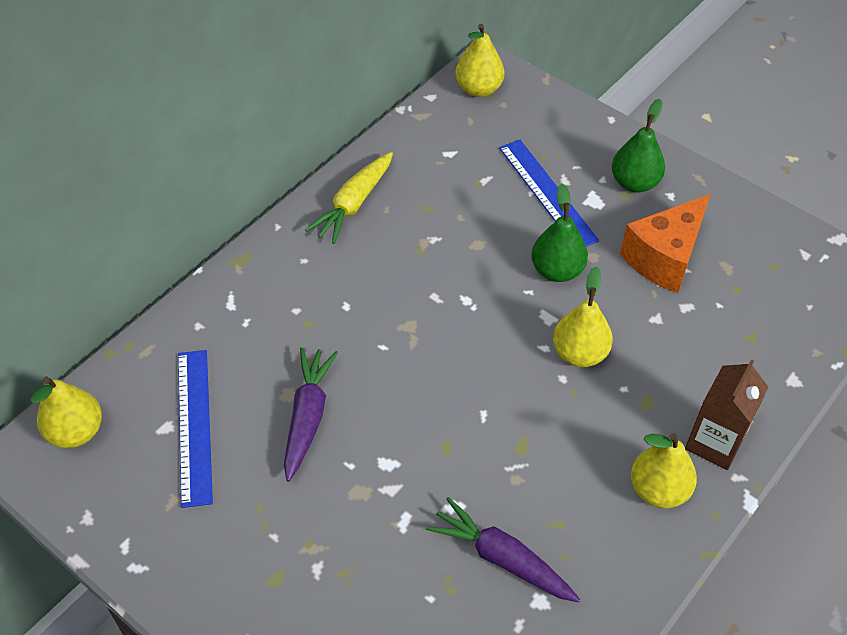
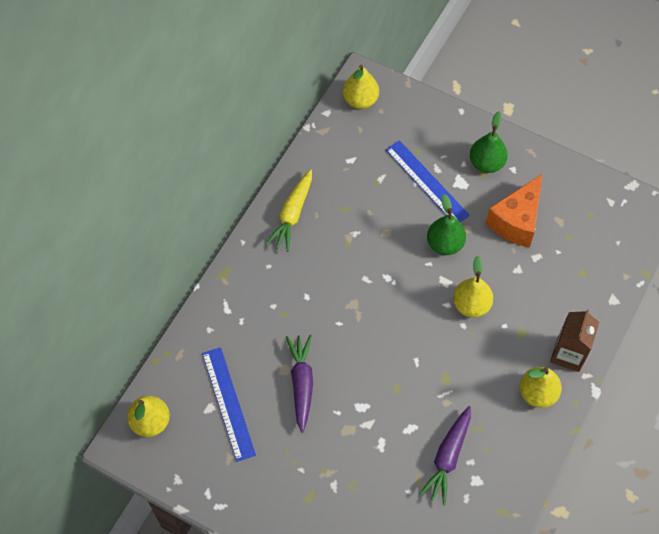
camera: 10 degrees left, 10 degrees up
purple carrot [426,497,580,603] -> purple carrot turned 90 degrees counterclockwise [419,406,471,505]

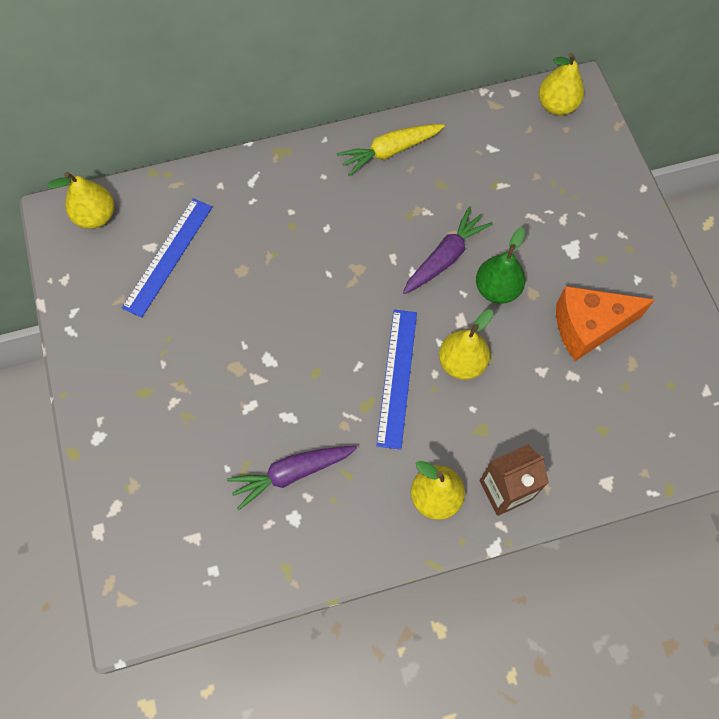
camera: 45 degrees right, 5 degrees up
purple carrot [286,334,313,433] -> purple carrot moved to [403,206,493,294]
blue ruler [386,140,470,222] -> blue ruler moved to [376,310,417,450]
green pear [470,111,508,173] -> none

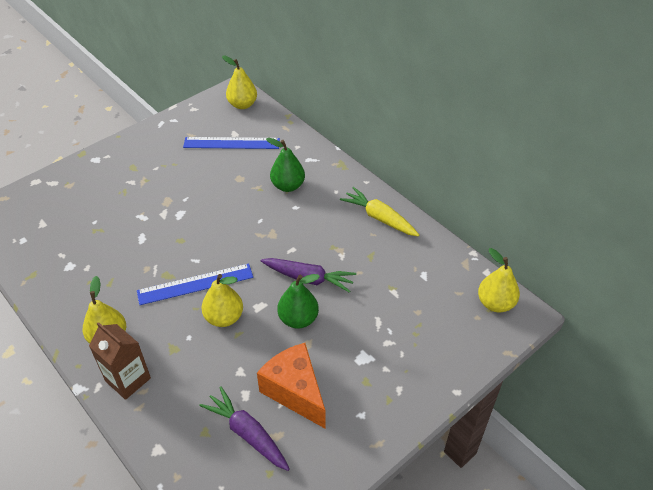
camera: 65 degrees right, 20 degrees down
purple carrot [227,446,357,510] -> purple carrot moved to [200,387,290,471]
none -> green pear [266,138,305,192]

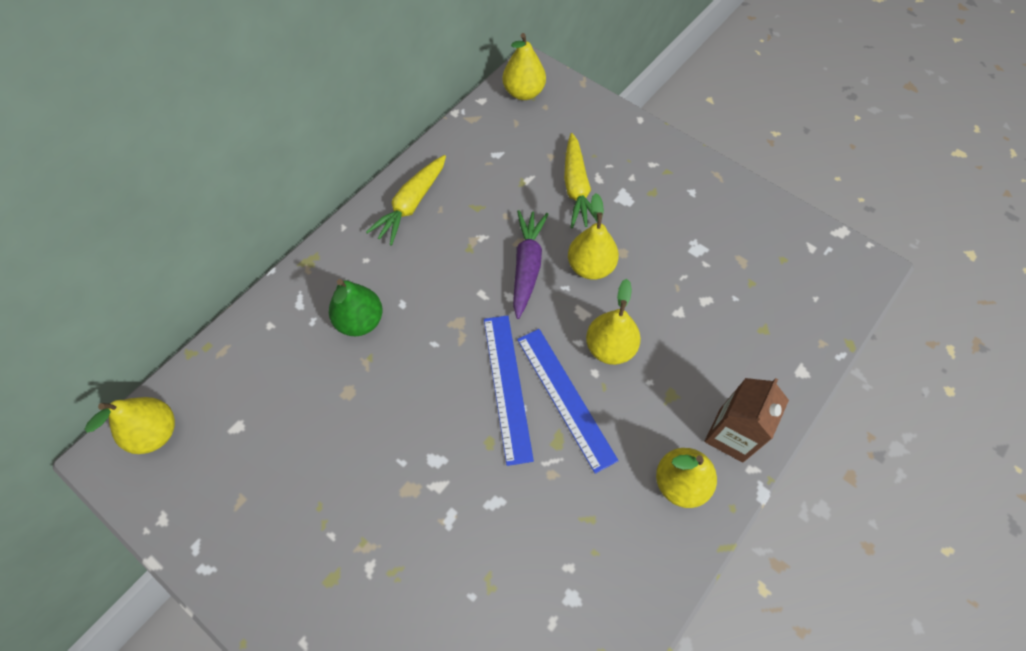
camera: 100 degrees left, 15 degrees up
blue ruler [183,137,280,149] -> blue ruler moved to [484,315,534,466]
purple carrot [200,387,290,471] -> none
orange cheese [257,343,326,429] -> none
green pear [277,274,320,329] -> yellow pear [568,193,619,280]
none -> yellow carrot [564,133,598,228]

